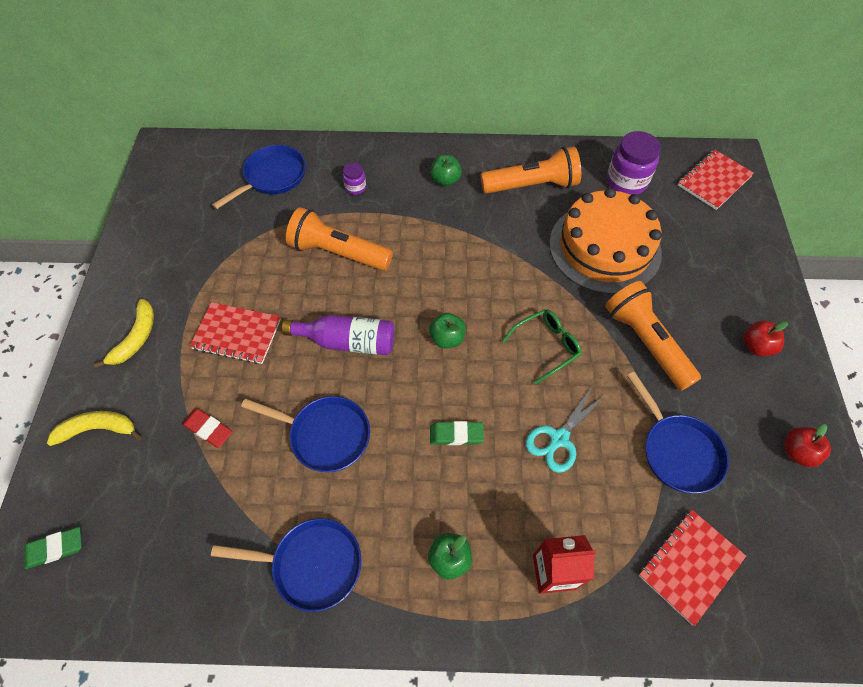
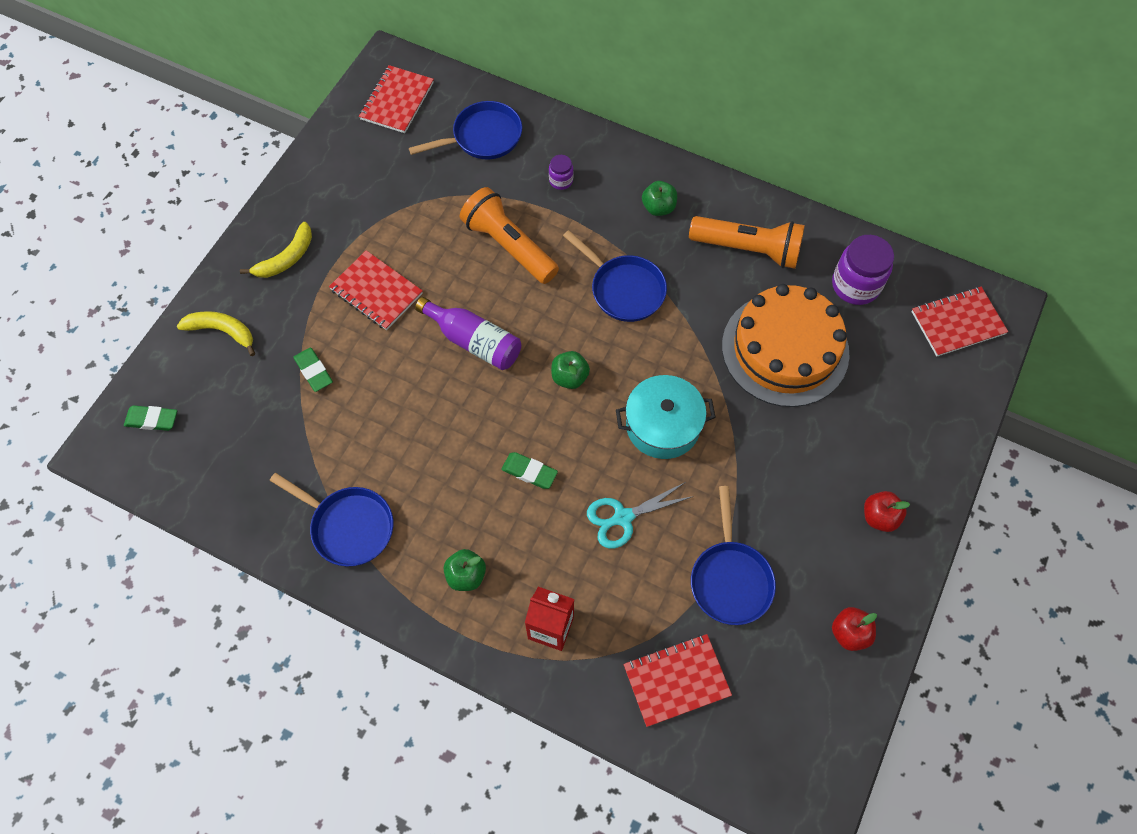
camera: 25 degrees right, 5 degrees up
red eraser [182,408,232,448] -> green eraser [293,348,333,392]
blue pan [241,396,370,472] -> blue pan moved to [563,230,667,322]
green glasses [502,309,581,384] -> turquoise pot [616,375,716,459]
orange flashlight [605,281,701,391] -> none
none -> red notebook [359,65,434,133]

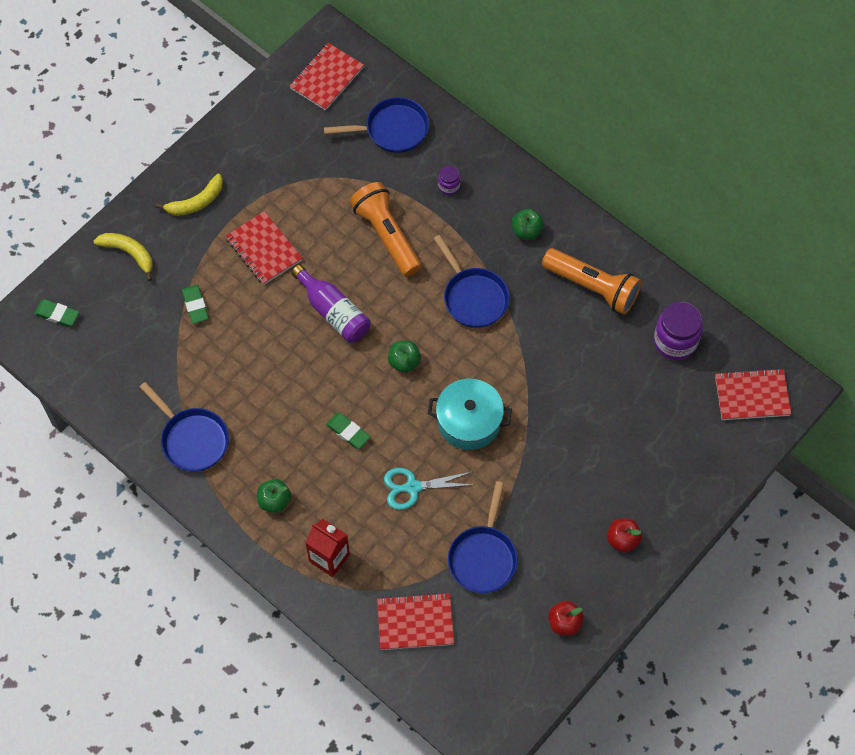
camera: 15 degrees right, 0 degrees up
orange cake [722,284,850,407] -> none

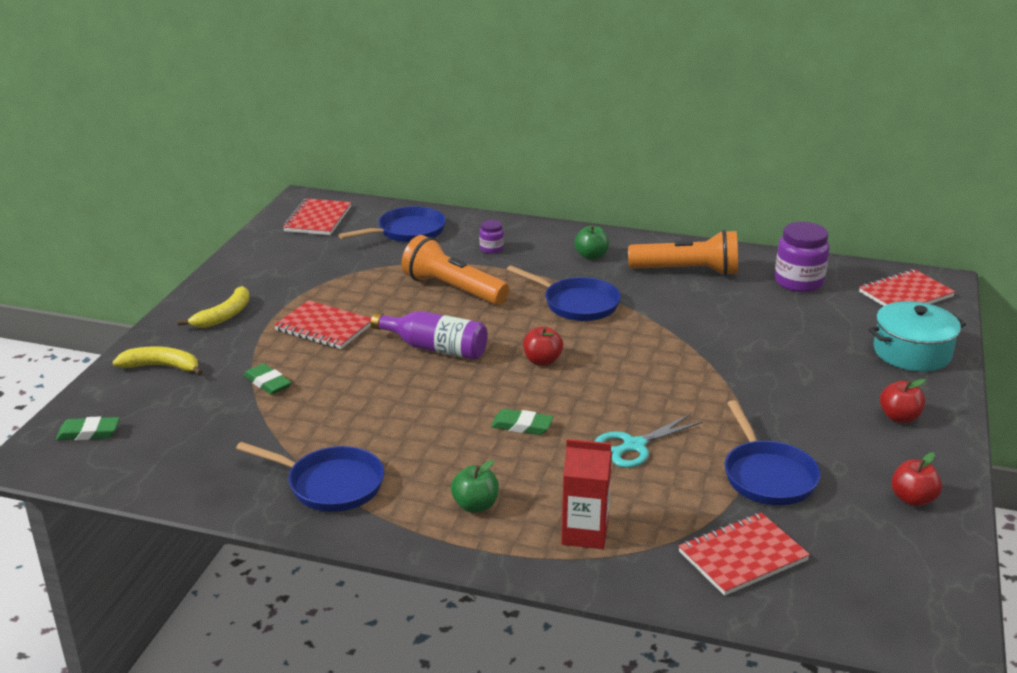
camera: 25 degrees left, 35 degrees down
green apple [388,340,421,373] -> red apple [523,326,563,366]
turquoise pot [428,379,512,450] -> turquoise pot moved to [868,301,966,372]

